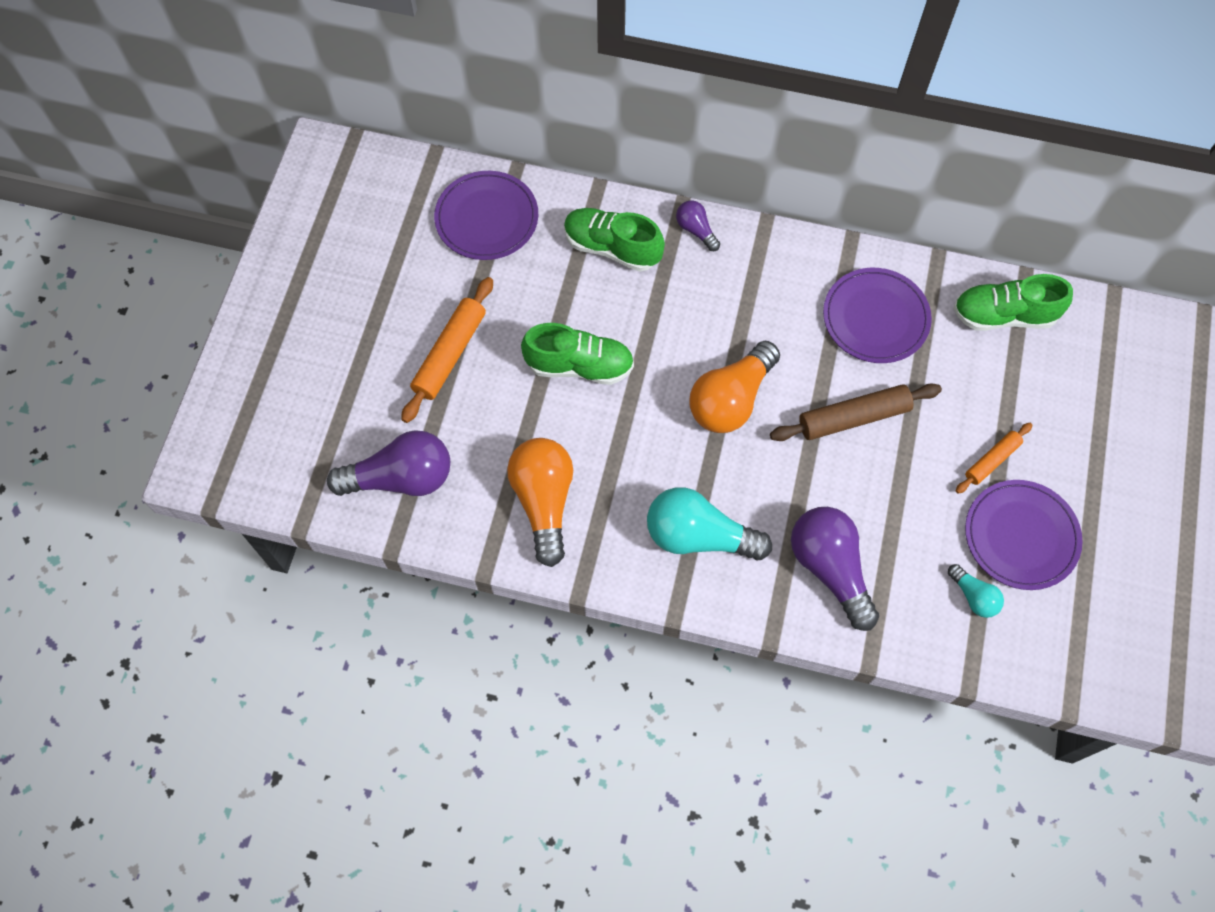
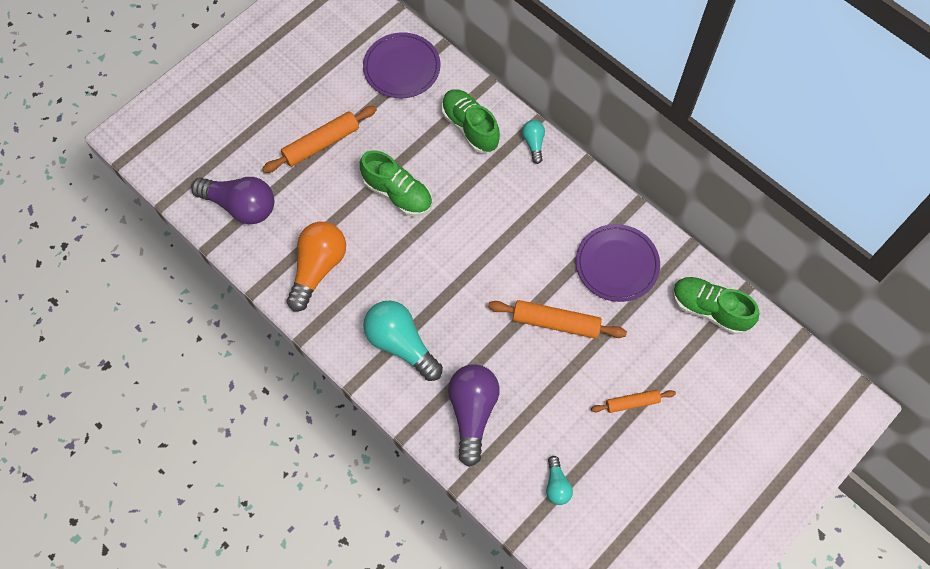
camera: 30 degrees right, 0 degrees up
purple light bulb [676,200,720,251] -> turquoise light bulb [522,120,545,164]
orange light bulb [689,341,780,433] -> none
brown rolling pin [770,384,942,441] -> orange rolling pin [488,300,627,339]
purple plate [965,480,1083,590] -> none

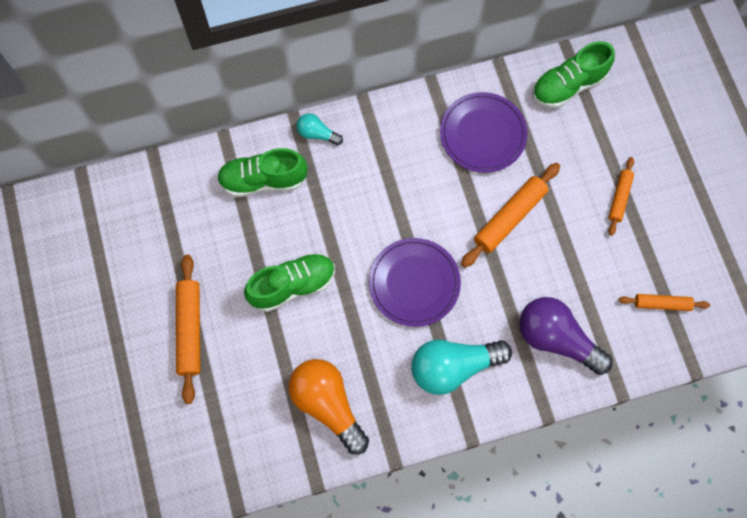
camera: 60 degrees left, 5 degrees up
purple light bulb [191,177,274,224] -> none
purple plate [363,33,440,98] -> purple plate moved to [369,238,461,327]
turquoise light bulb [546,456,573,505] -> orange rolling pin [619,294,710,311]

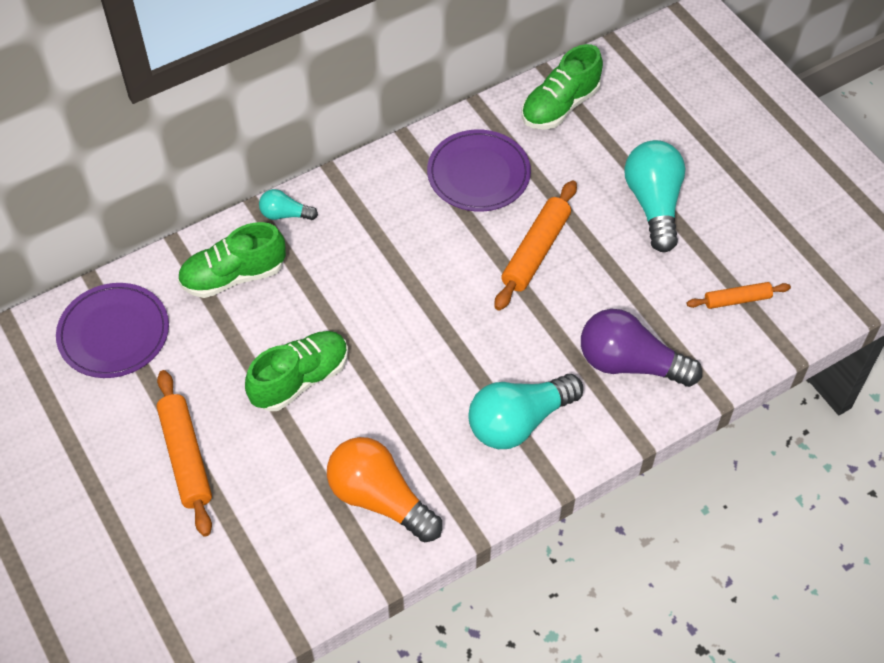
camera: 15 degrees left, 15 degrees down
purple plate [369,238,461,327] -> purple plate moved to [56,283,169,378]
orange rolling pin [608,157,634,236] -> turquoise light bulb [624,140,685,252]

